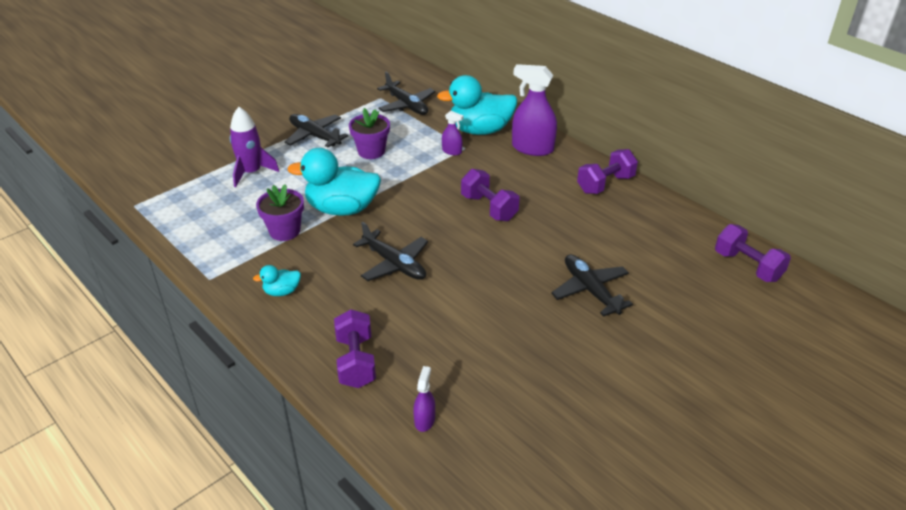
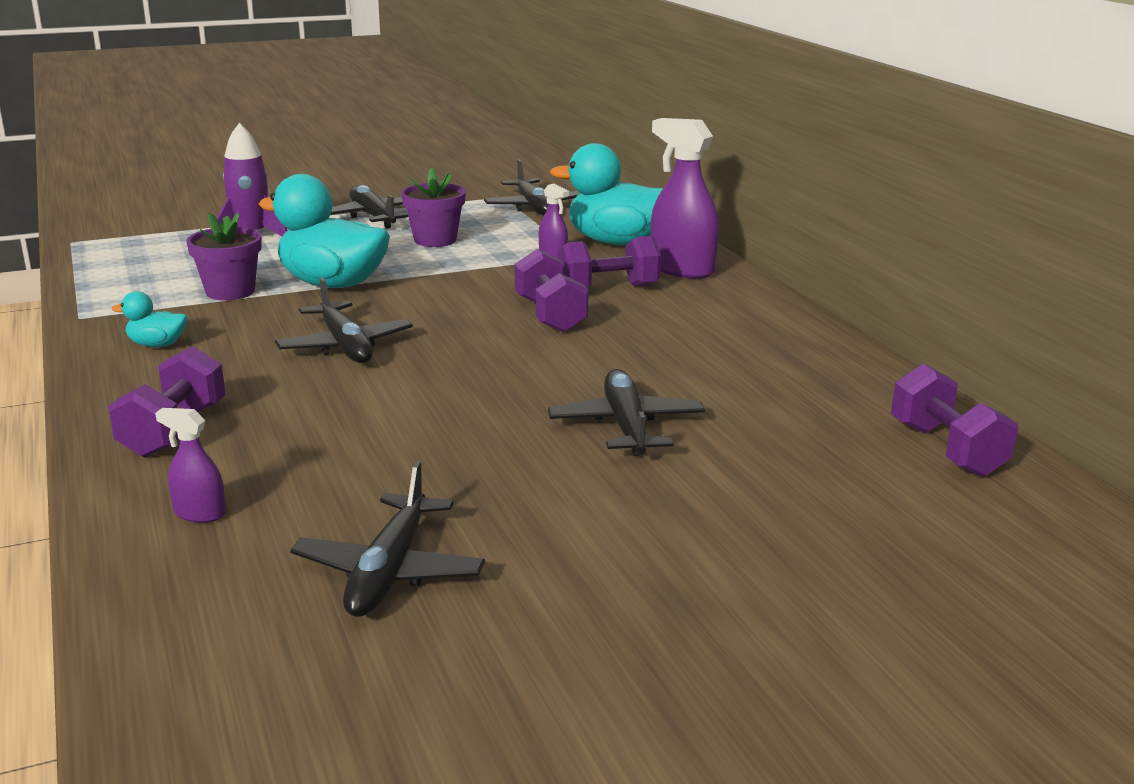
camera: 20 degrees right, 15 degrees down
purple spray bottle [413,366,435,432] -> purple spray bottle turned 105 degrees counterclockwise [155,408,226,523]
purple dumbbell [577,149,638,194] -> purple dumbbell moved to [557,236,661,288]
none -> black plane [290,461,485,617]

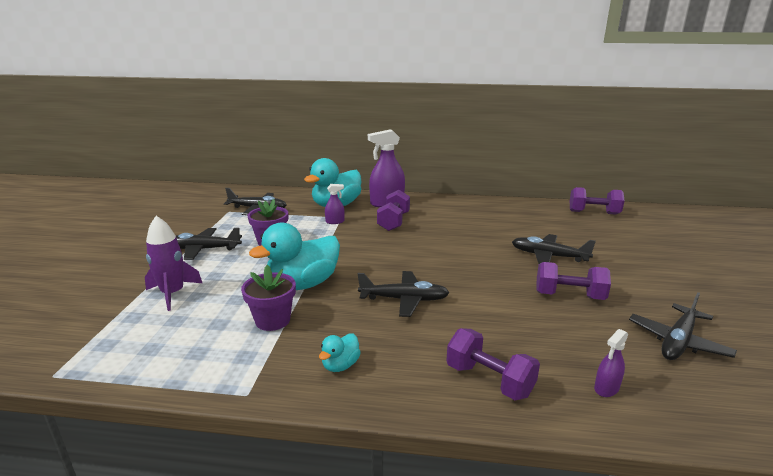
camera: 60 degrees left, 0 degrees up
black plane [290,461,485,617] -> black plane turned 90 degrees clockwise [629,292,737,360]
purple dumbbell [515,249,589,332] -> purple dumbbell moved to [536,262,611,300]

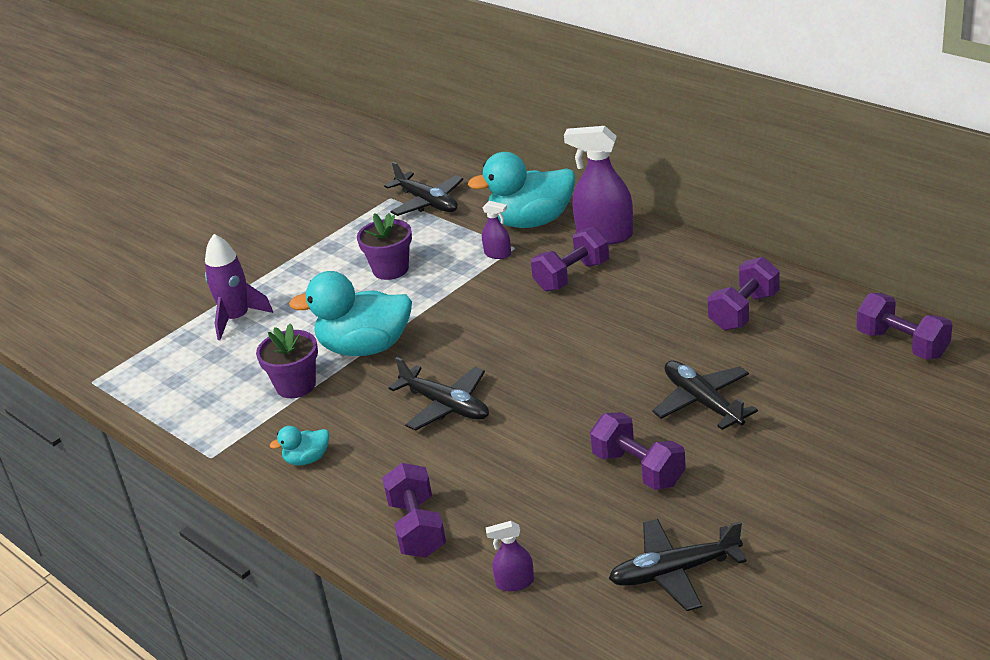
camera: 40 degrees right, 10 degrees up
black plane [176,228,242,260] -> none
none -> purple dumbbell [707,257,780,331]

